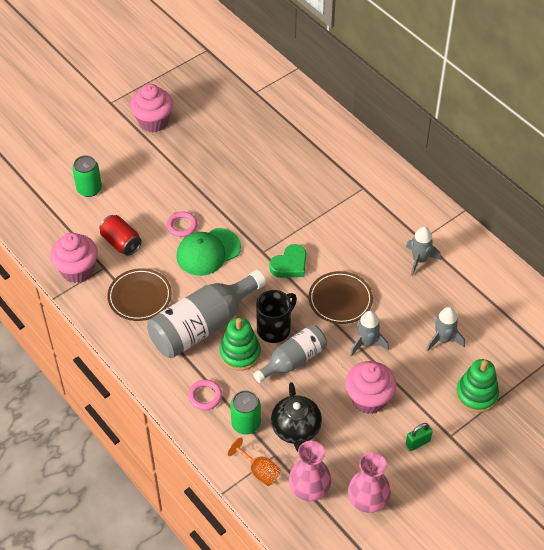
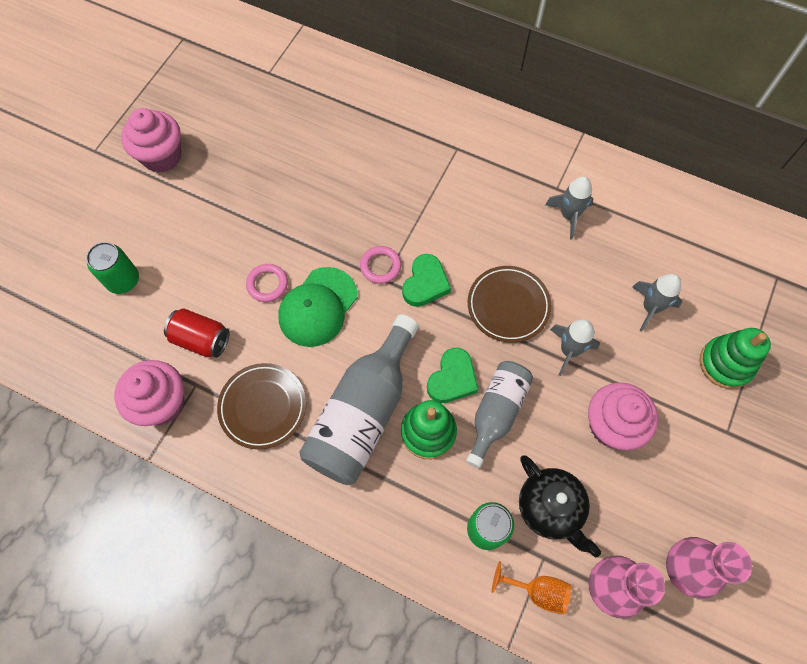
camera: 25 degrees left, 15 degrees up
pink ring [188,380,222,410] -> pink ring moved to [360,246,401,284]
black mug [256,290,297,343] -> green heart [427,348,478,403]
green padlock [406,423,433,451] -> none

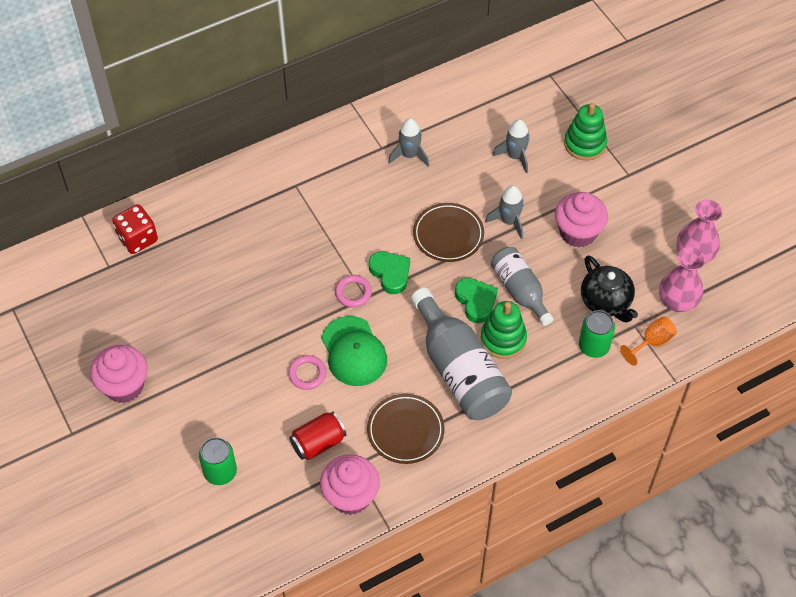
camera: 55 degrees left, 10 degrees down
black teapot [519,455,601,558] -> black teapot turned 60 degrees clockwise [581,255,638,323]
none -> red dice [112,204,158,254]

